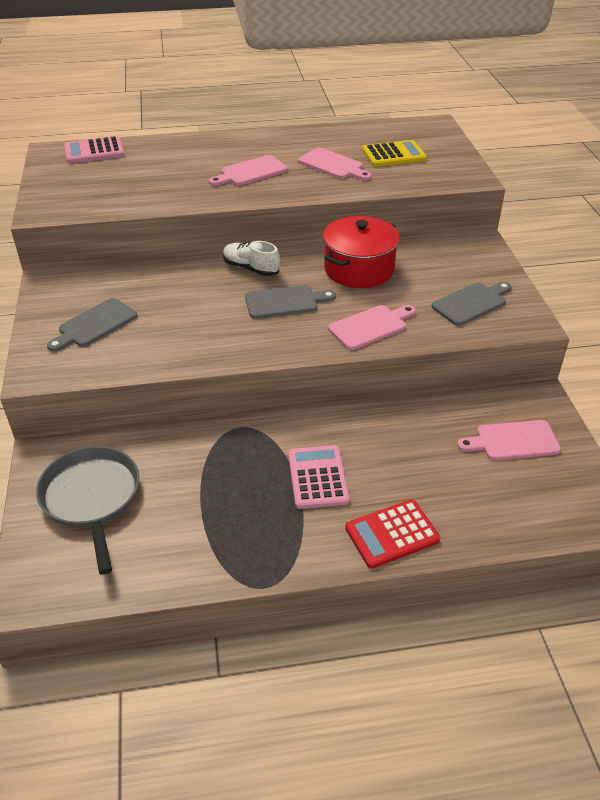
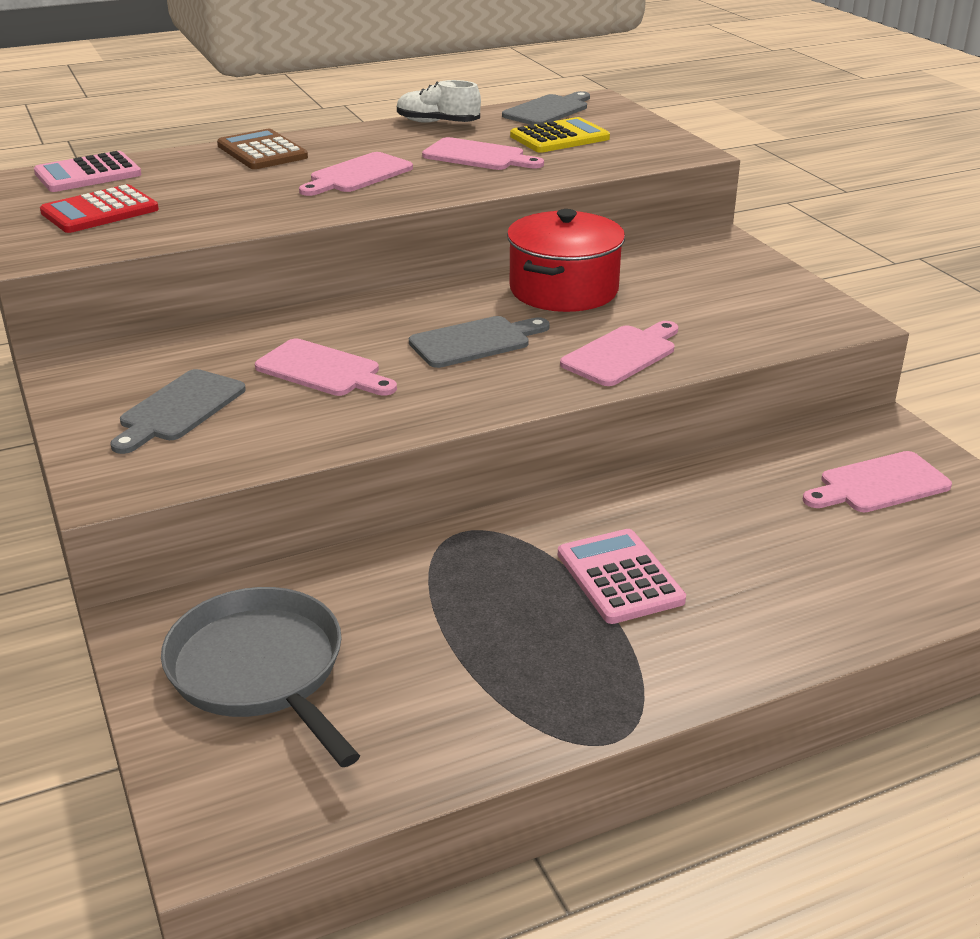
camera: 15 degrees left, 10 degrees down
white shoe [223,241,280,276] -> white shoe moved to [397,80,481,123]
red calculator [345,499,440,568] -> red calculator moved to [40,184,159,233]
grey cutting board [432,282,512,326] -> grey cutting board moved to [502,91,590,125]
none -> brown calculator [217,129,308,169]
none -> pink cutting board [255,339,397,396]

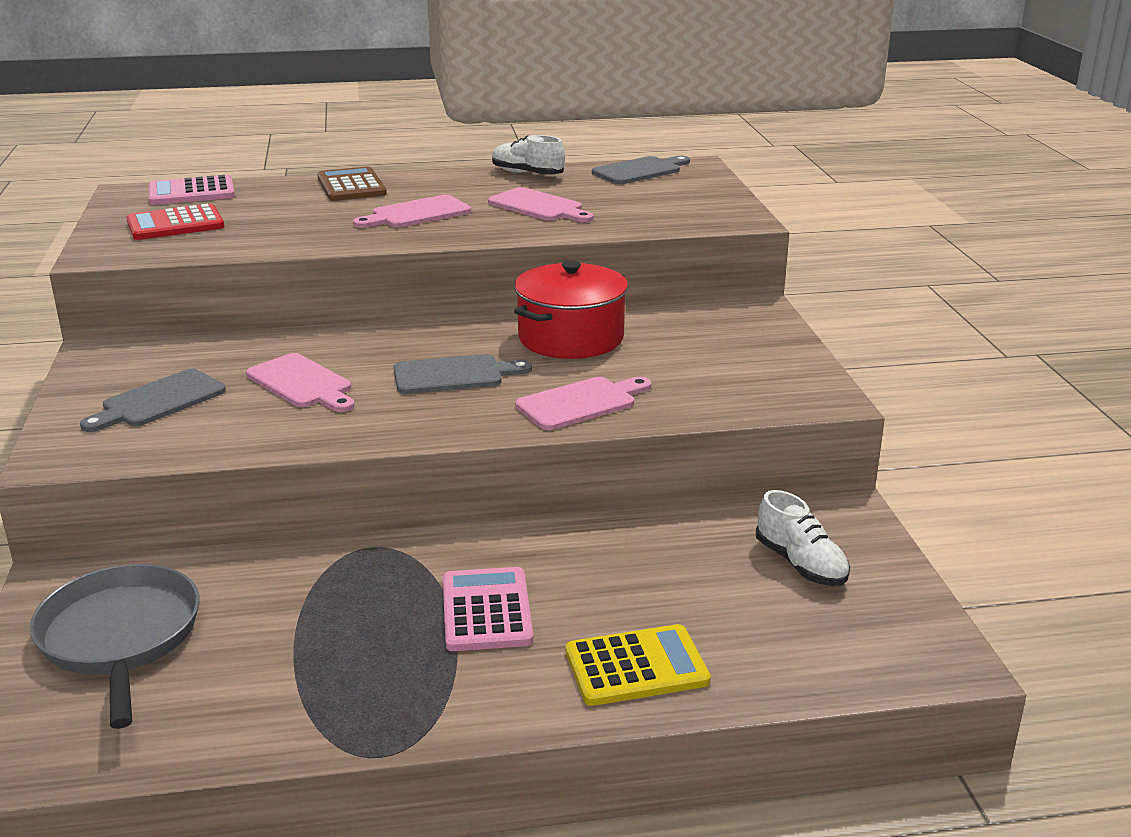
camera: 15 degrees right, 5 degrees down
yellow calculator [510,117,610,153] -> yellow calculator moved to [565,624,711,706]
pink cutting board [803,451,952,512] -> white shoe [756,490,850,586]

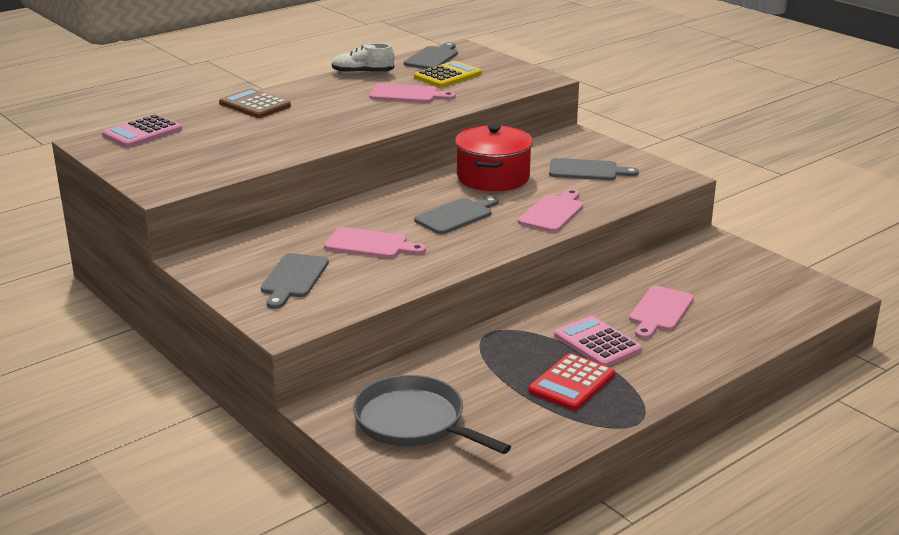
camera: 30 degrees left, 0 degrees up
red calculator [126,204,224,240] -> red calculator moved to [528,353,615,411]
pink cutting board [353,195,471,228] -> pink cutting board moved to [629,286,694,339]
yellow calculator [565,624,711,706] -> yellow calculator moved to [414,61,482,88]
white shoe [756,490,850,586] -> none
none -> grey cutting board [549,158,639,180]

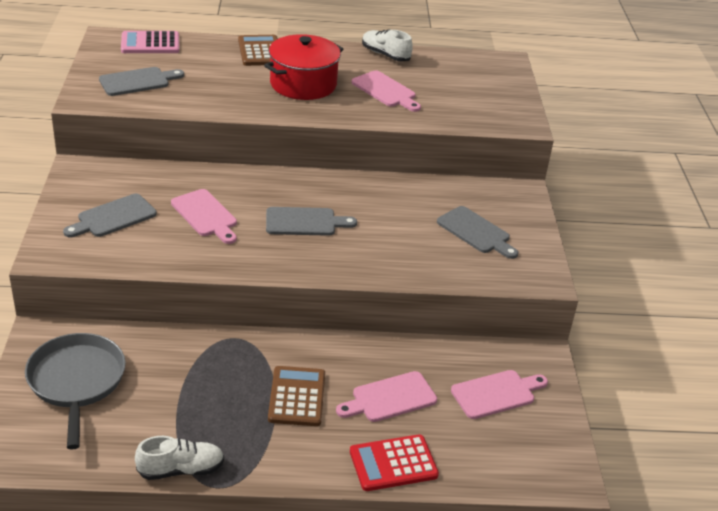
camera: 35 degrees right, 10 degrees up
grey cutting board [404,42,458,69] -> grey cutting board moved to [99,67,184,96]
yellow calculator [414,61,482,88] -> none
red pot [455,124,533,191] -> red pot moved to [264,34,343,100]
pink cutting board [518,189,583,232] -> pink cutting board moved to [451,370,548,419]
red calculator [528,353,615,411] -> red calculator moved to [350,434,439,491]
pink calculator [554,316,642,367] -> brown calculator [268,366,325,426]
none -> white shoe [135,436,224,480]

